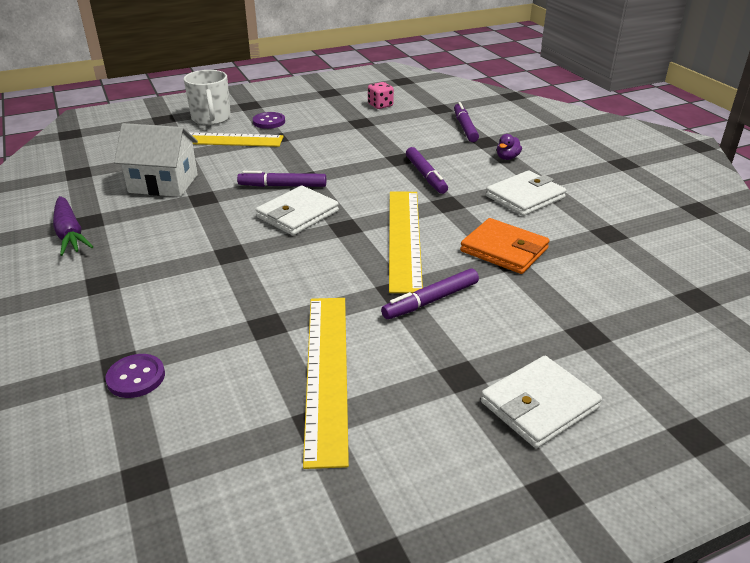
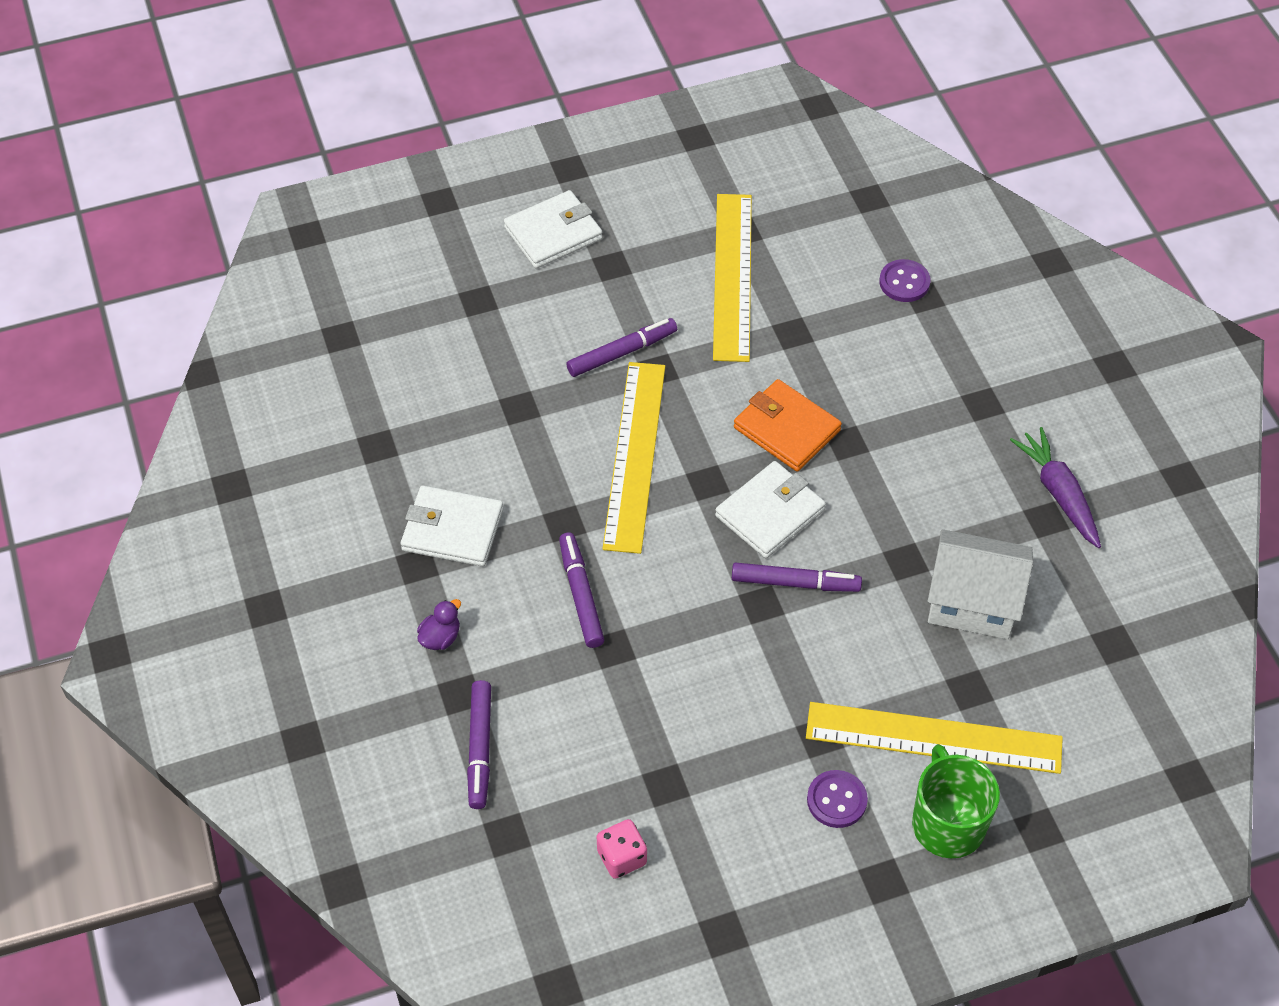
camera: 175 degrees left, 20 degrees up
white mug [184,70,231,125] -> green mug [912,744,1000,858]
orange wallet [460,218,550,274] -> orange wallet moved to [734,379,842,471]
white wallet [486,170,567,216] -> white wallet turned 45 degrees clockwise [401,486,504,567]

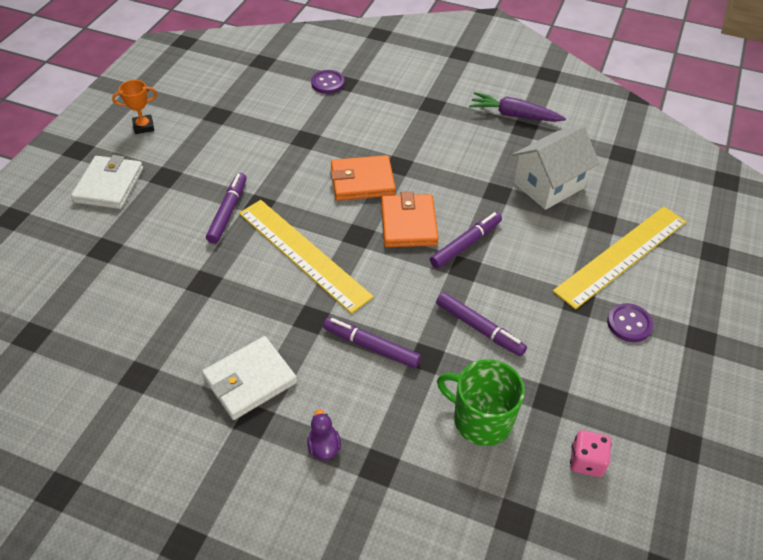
camera: 50 degrees left, 5 degrees down
purple marker [467,680,491,809] -> purple marker moved to [436,292,527,356]
yellow ruler [713,194,752,362] -> none
white wallet [715,461,826,558] -> orange wallet [381,192,439,247]
green mug [912,744,1000,858] -> green mug moved to [437,359,525,446]
none -> orange trophy [112,80,157,134]

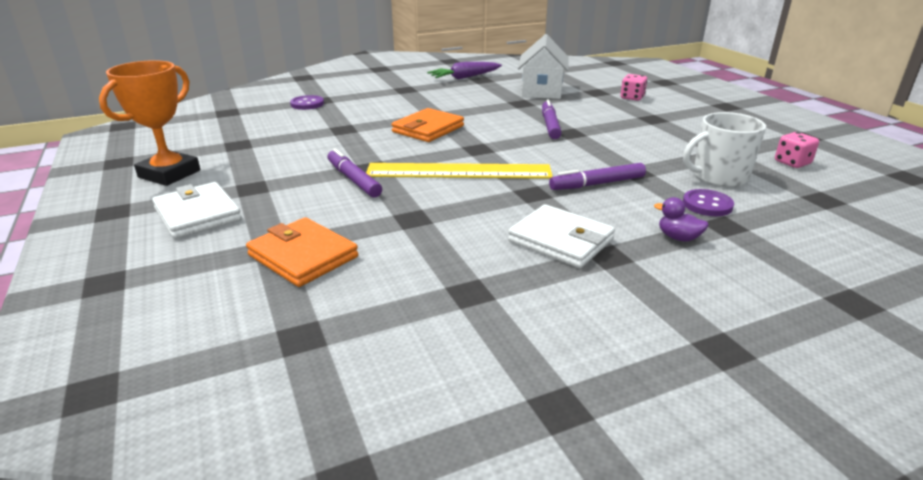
camera: 45 degrees left, 20 degrees down
orange trophy [112,80,157,134] -> orange trophy [99,60,200,186], size x1.83
white wallet [202,336,297,420] -> white wallet turned 60 degrees counterclockwise [508,204,615,268]
orange wallet [381,192,439,247] -> orange wallet moved to [246,217,358,287]
purple marker [436,292,527,356] -> none
green mug [437,359,525,446] -> white mug [683,112,766,187]
yellow ruler [553,207,686,310] -> pink dice [620,74,647,101]
purple button [607,303,653,342] -> purple button moved to [683,189,734,216]

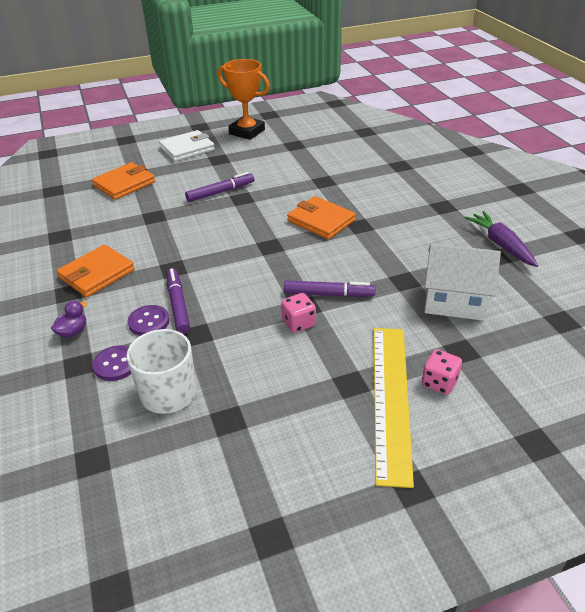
camera: 95 degrees right, 10 degrees up
purple button [290,95,324,110] -> purple button moved to [128,305,170,336]
yellow ruler [366,163,553,179] -> yellow ruler moved to [374,328,414,488]
white wallet [508,204,615,268] -> orange wallet [57,245,135,297]
pink dice [775,132,819,168] -> pink dice moved to [281,293,316,333]

